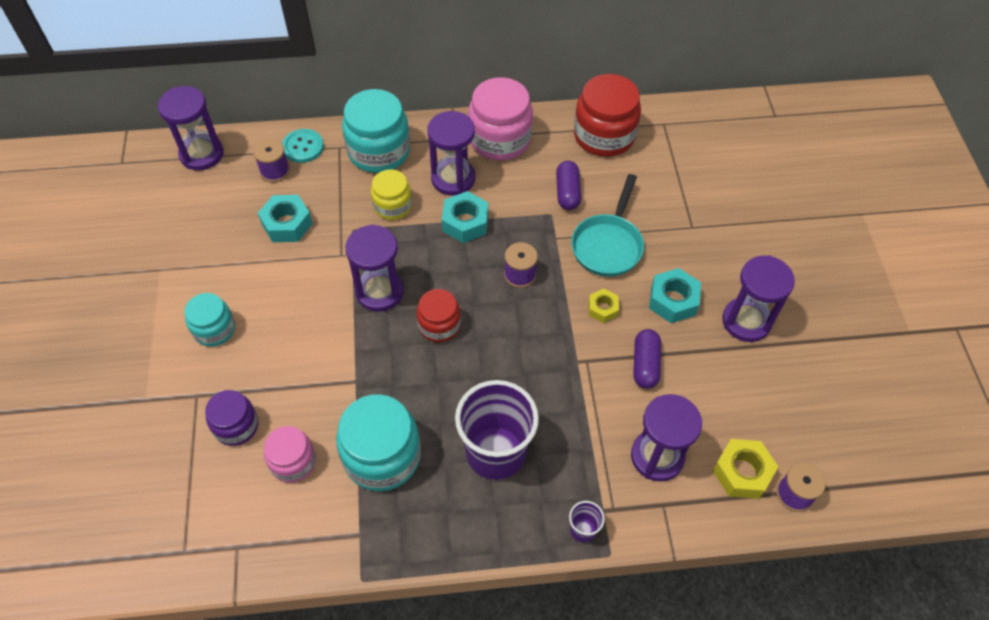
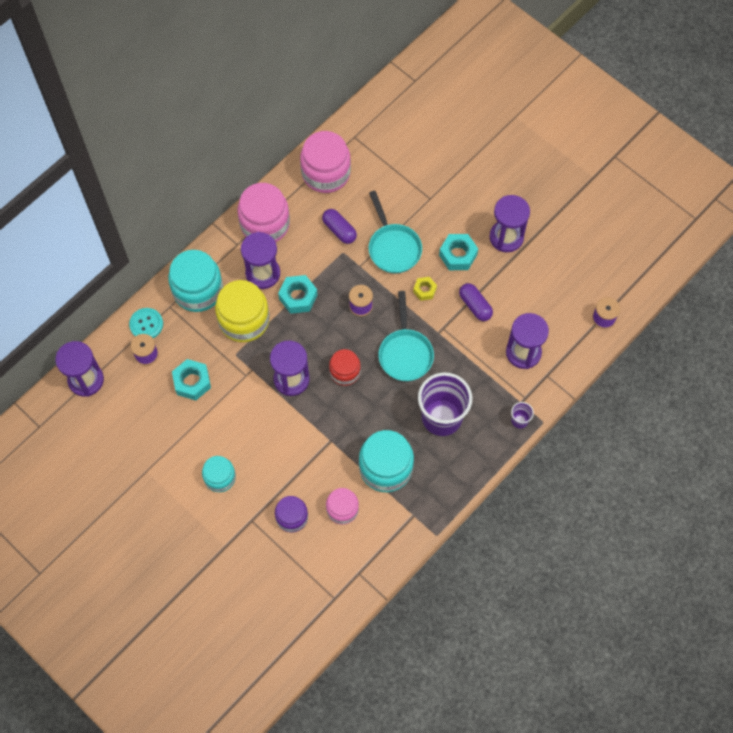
camera: 40 degrees left, 10 degrees up
yellow jar [371,169,412,220] -> yellow jar [215,280,270,342], size x1.69
red jar [574,74,641,157] -> pink jar [300,131,351,193]
yellow nut [712,439,778,499] -> none
none -> turquoise pan [378,291,434,381]

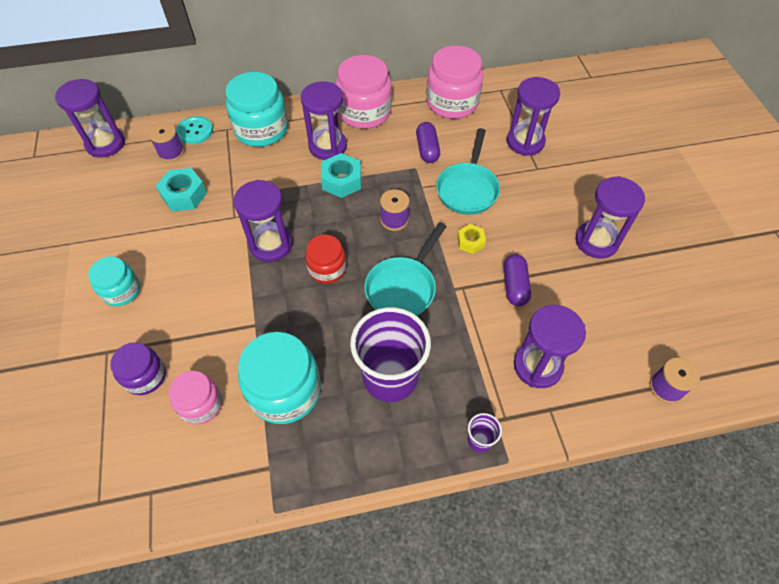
camera: 35 degrees right, 10 degrees down
yellow jar [215,280,270,342] -> none
turquoise nut [439,234,478,270] -> none
none -> purple hourglass [507,77,560,156]

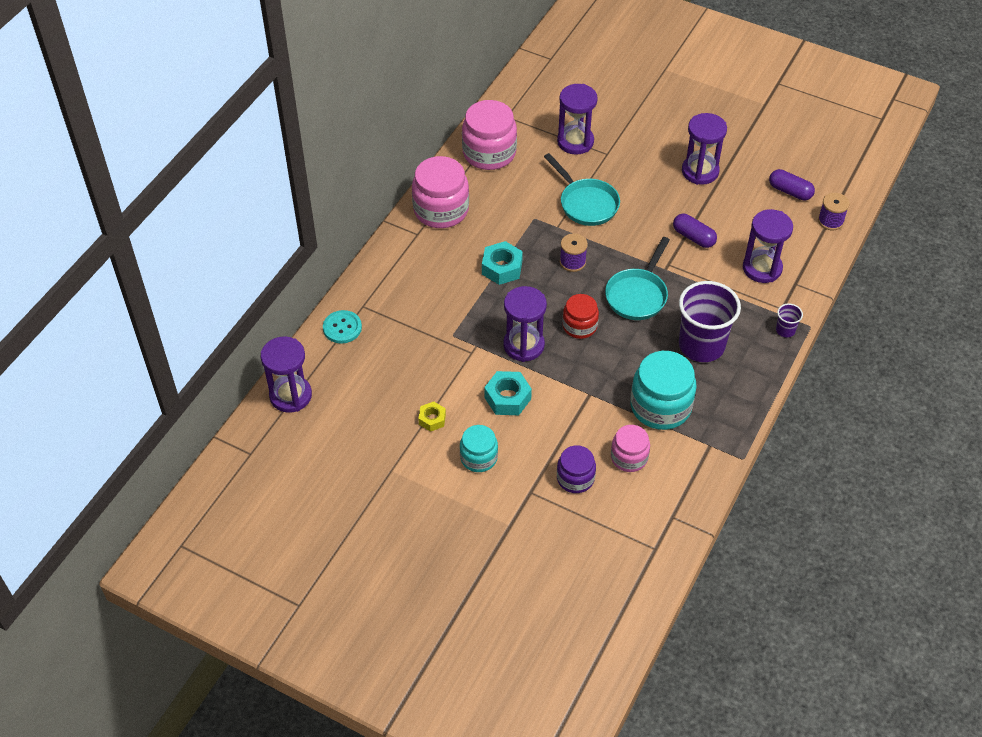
camera: 50 degrees left, 5 degrees down
purple spool [148,122,184,162] -> none
turquoise nut [156,168,207,211] -> turquoise nut moved to [484,371,532,415]
turquoise jar [225,72,288,147] -> none
purple hourglass [301,81,347,160] -> none
turquoise pan [364,223,447,316] -> turquoise pan turned 45 degrees clockwise [605,237,670,320]
purple capsule [416,122,440,163] -> purple capsule moved to [769,169,815,201]
yellow nut [457,224,486,254] -> yellow nut moved to [418,402,446,432]

